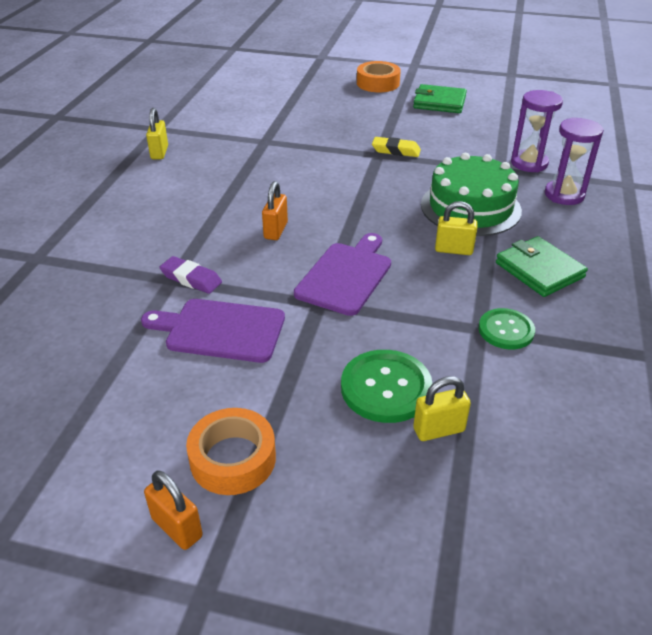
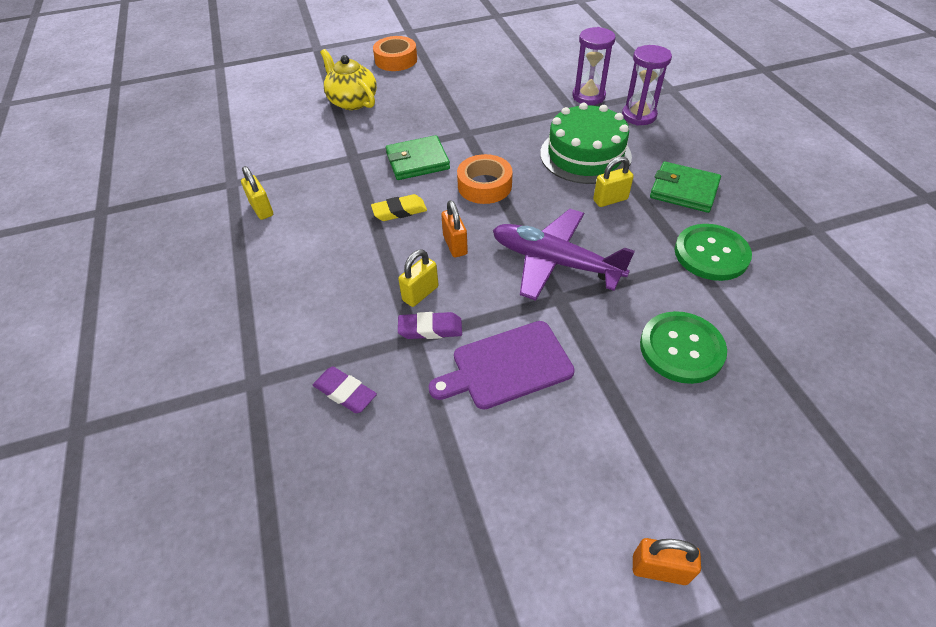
camera: 30 degrees left, 10 degrees up
orange tape [186,408,276,495] -> orange tape moved to [457,154,513,204]
purple cutting board [294,233,391,316] -> purple plane [493,209,635,301]
yellow eraser [372,137,421,157] -> yellow eraser moved to [371,194,427,221]
green wallet [413,84,467,113] -> green wallet moved to [386,135,450,180]
yellow padlock [413,376,471,441] -> yellow padlock moved to [398,249,439,307]
green button [479,308,535,349] -> green button [675,224,752,281], size x1.52
none -> purple eraser [313,367,377,413]
none -> yellow teapot [320,49,377,110]

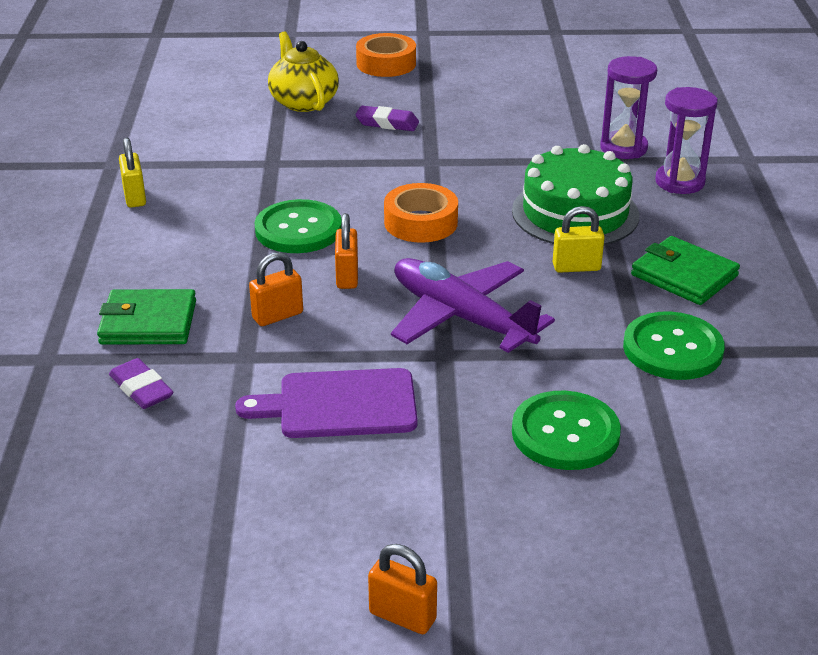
camera: 15 degrees right, 15 degrees down
yellow eraser [371,194,427,221] -> green button [254,199,341,253]
green wallet [386,135,450,180] -> green wallet moved to [97,289,196,345]
yellow padlock [398,249,439,307] -> orange padlock [249,252,303,326]
purple eraser [398,312,462,339] -> purple eraser moved to [355,106,419,131]

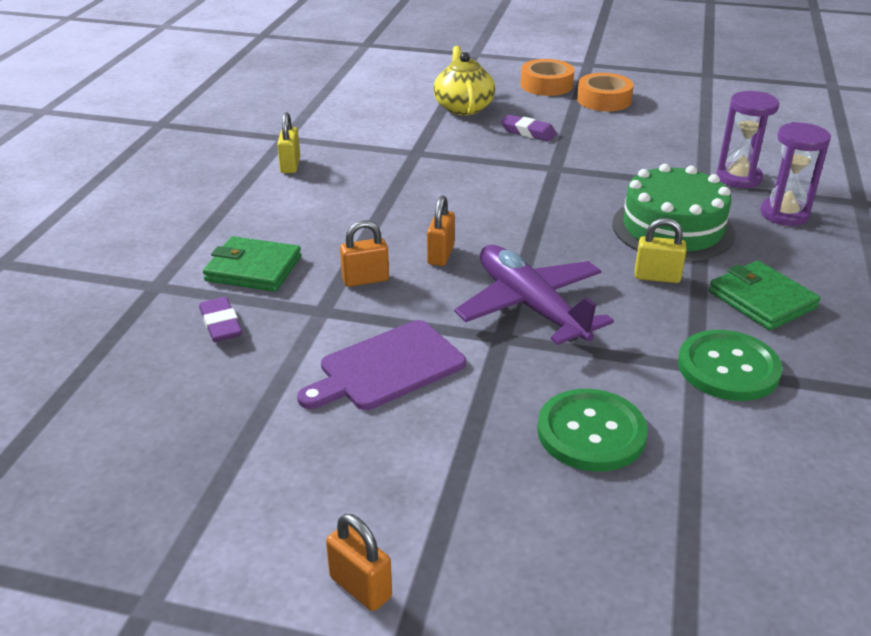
camera: 15 degrees right, 0 degrees up
purple cutting board [235,368,418,438] -> purple cutting board turned 45 degrees counterclockwise [297,320,466,410]
green button [254,199,341,253] -> none
orange tape [384,183,458,243] -> orange tape moved to [577,73,634,111]

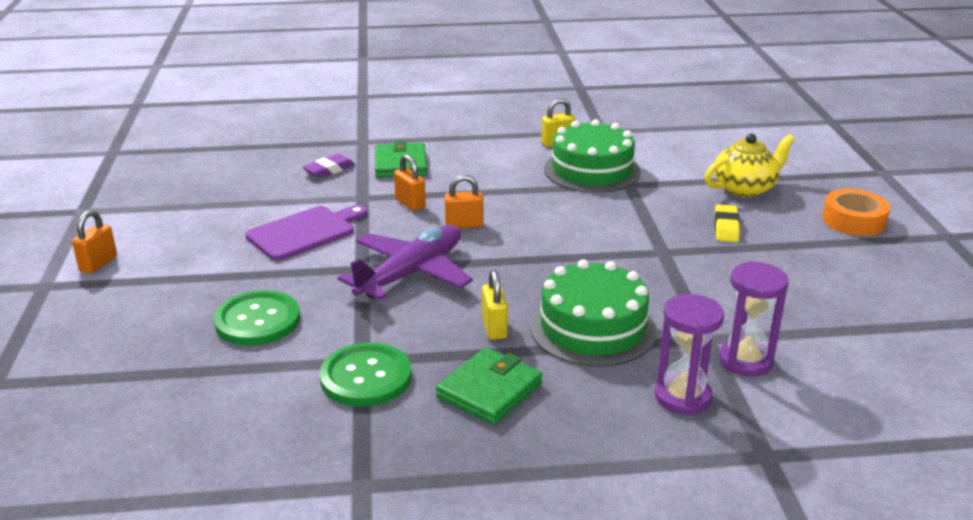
camera: 70 degrees right, 5 degrees down
purple cutting board [297,320,466,410] -> purple cutting board turned 105 degrees clockwise [245,205,367,261]
purple eraser [501,115,557,141] -> yellow eraser [714,204,740,242]
orange tape [577,73,634,111] -> none
none -> green cake [544,119,641,193]

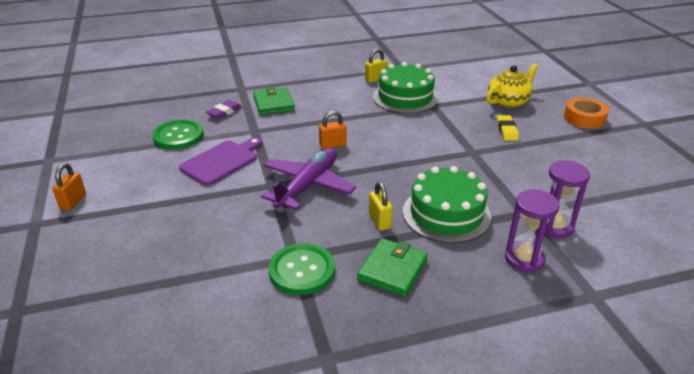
camera: 10 degrees left, 5 degrees up
green button [214,290,300,346] -> green button moved to [152,119,203,150]
orange padlock [394,154,426,211] -> none

